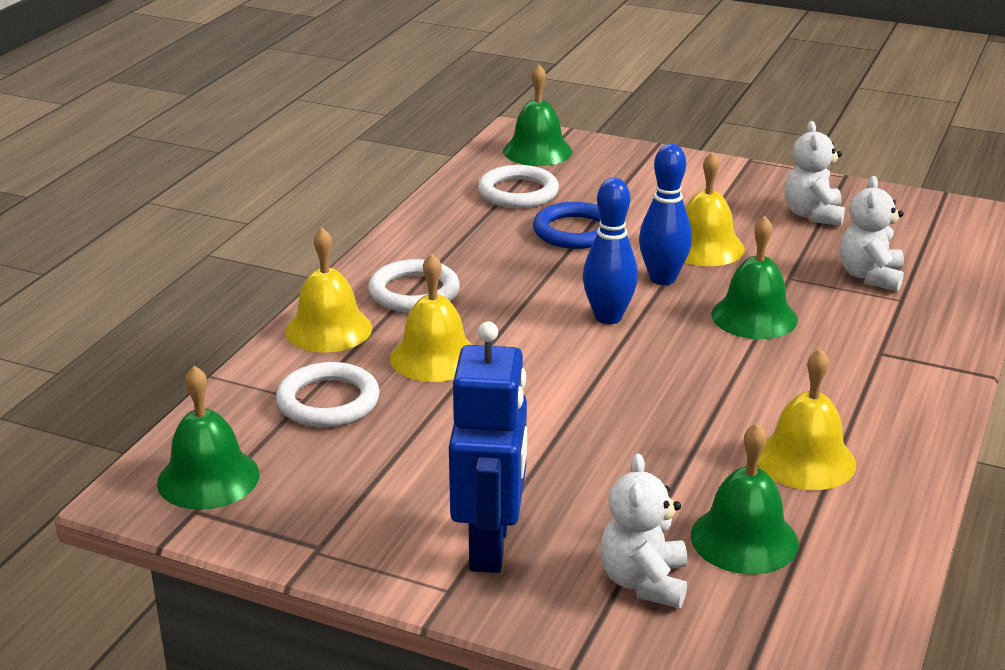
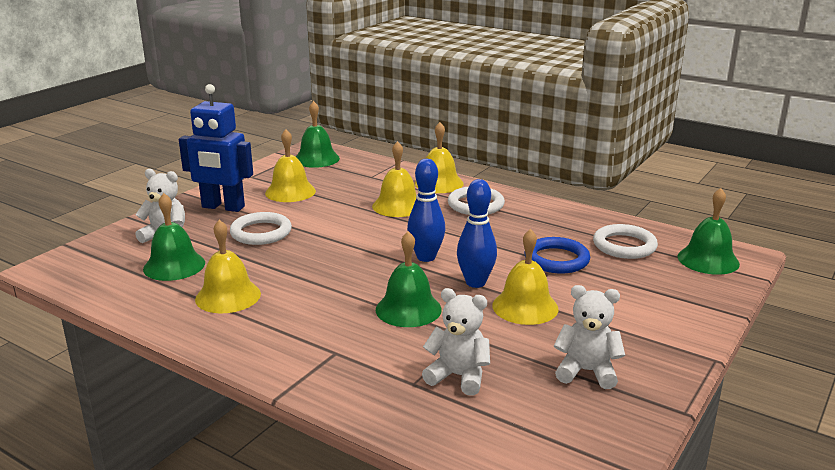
camera: 100 degrees right, 5 degrees down
white ring [276,362,380,427] -> white ring moved to [230,212,292,245]
none -> yellow bell [265,129,316,202]

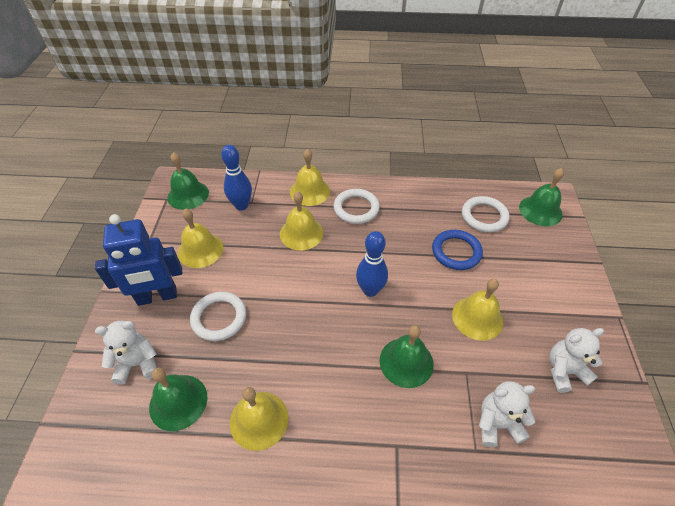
camera: 30 degrees left, 25 degrees up
blue bowling pin [457,179,497,288] -> blue bowling pin moved to [221,145,252,210]

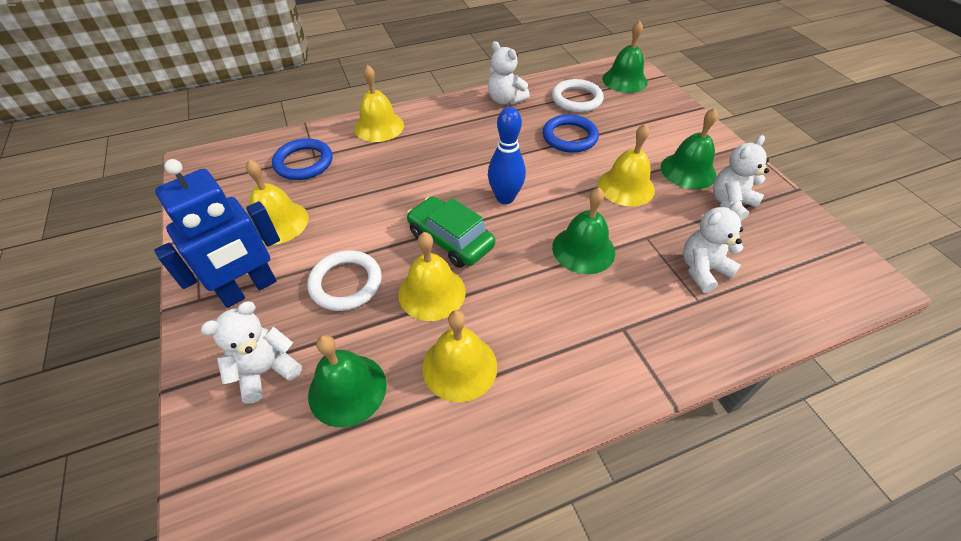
camera: 25 degrees left, 0 degrees up
green bell [167,152,209,210] -> green bell moved to [661,108,718,189]
blue bowling pin [221,145,252,210] -> blue ring [272,138,333,180]
yellow bell [280,191,323,250] -> yellow bell moved to [398,232,466,321]
white ring [334,189,380,224] -> none
none -> green car [407,196,495,268]
none -> white teddy bear [488,41,530,104]

